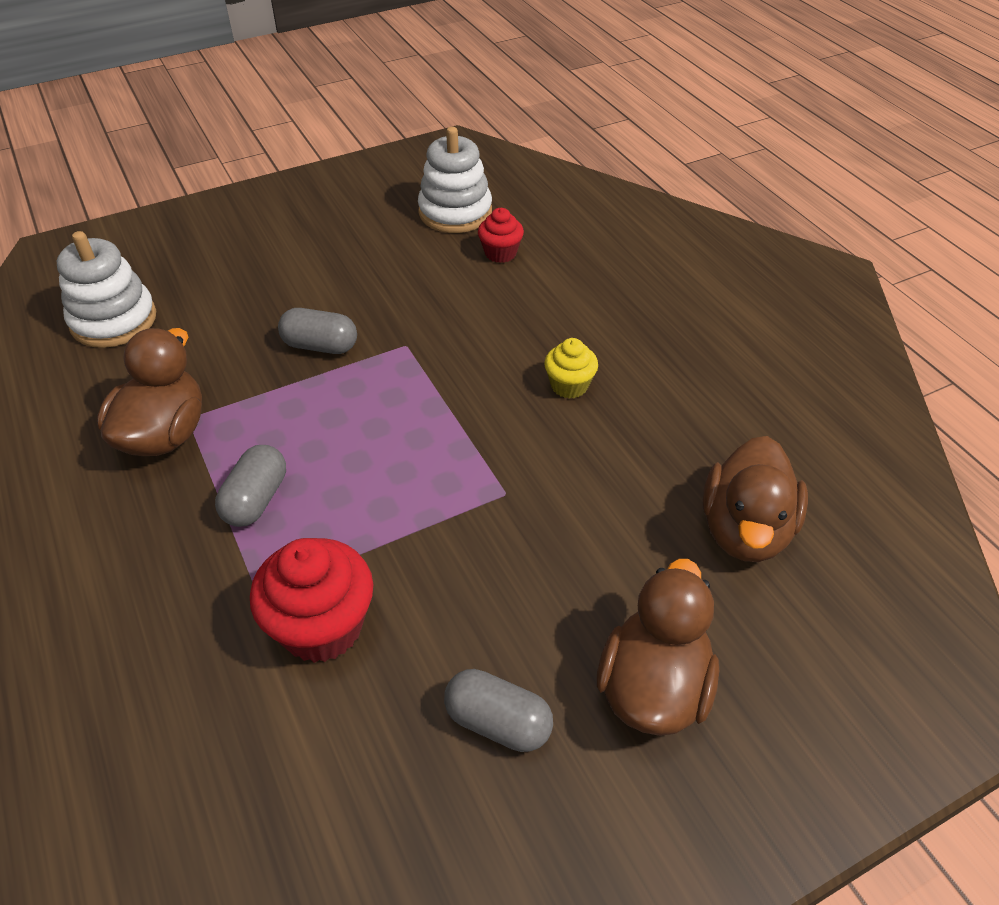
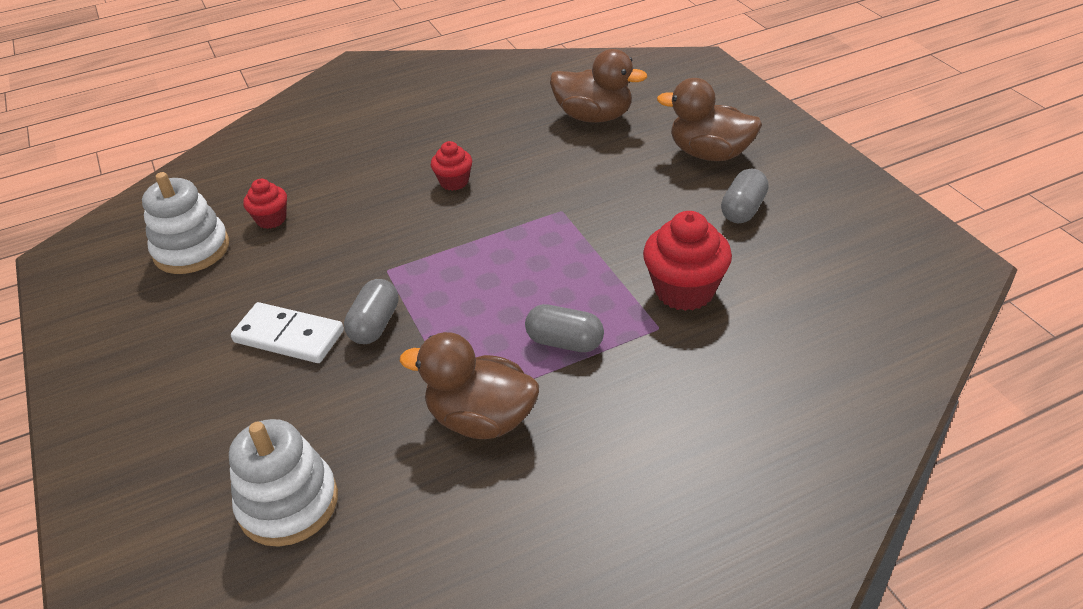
camera: 85 degrees left, 5 degrees down
yellow cupcake [544,338,598,399] -> red cupcake [431,141,472,191]
none -> white domino [231,302,344,363]

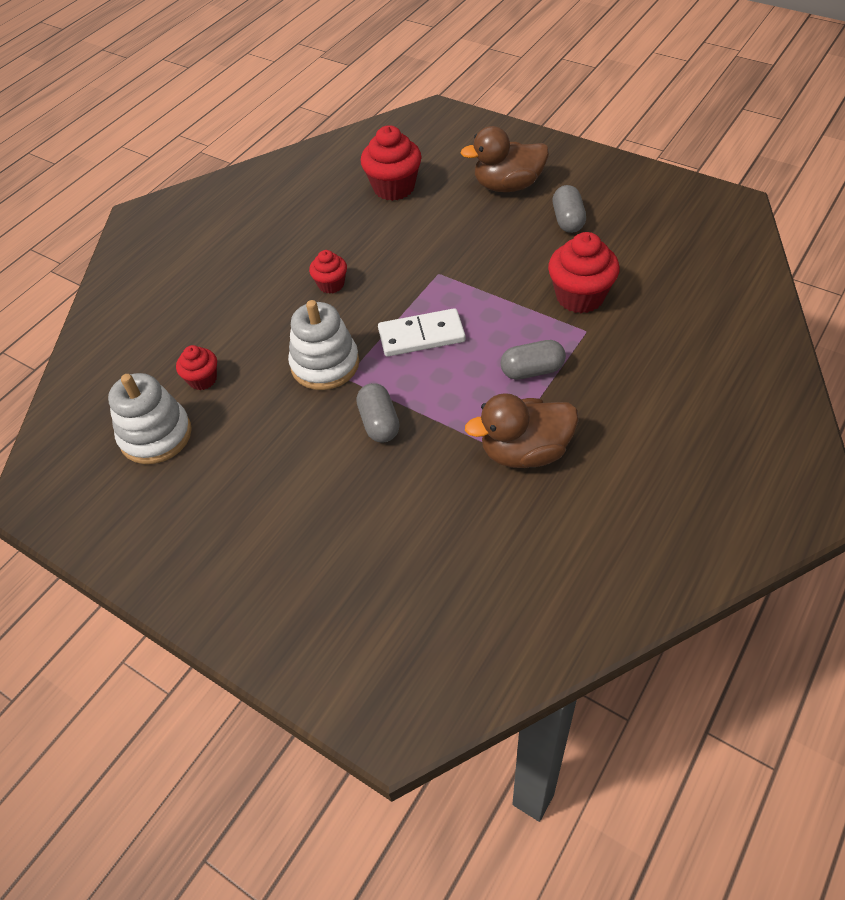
camera: 30 degrees left, 10 degrees up
white stacking toy [229,419,338,547] -> white stacking toy moved to [288,300,359,390]
white domino [231,302,344,363] -> white domino moved to [378,308,466,357]
brown duck [550,49,647,123] -> red cupcake [361,125,421,201]

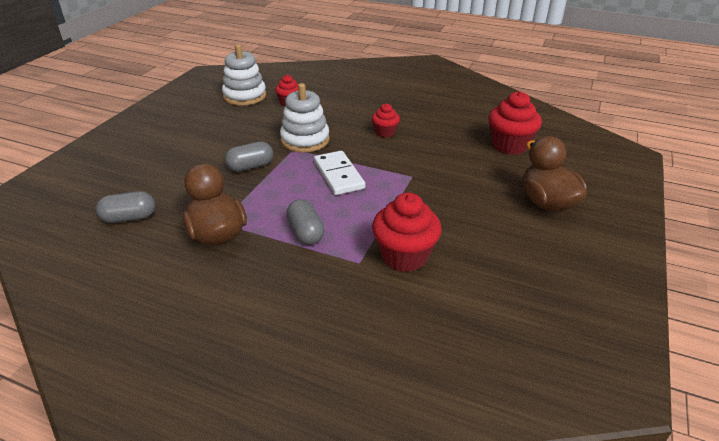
camera: 75 degrees right, 15 degrees down
grey capsule [553,185,586,233] -> grey capsule moved to [96,191,155,223]

